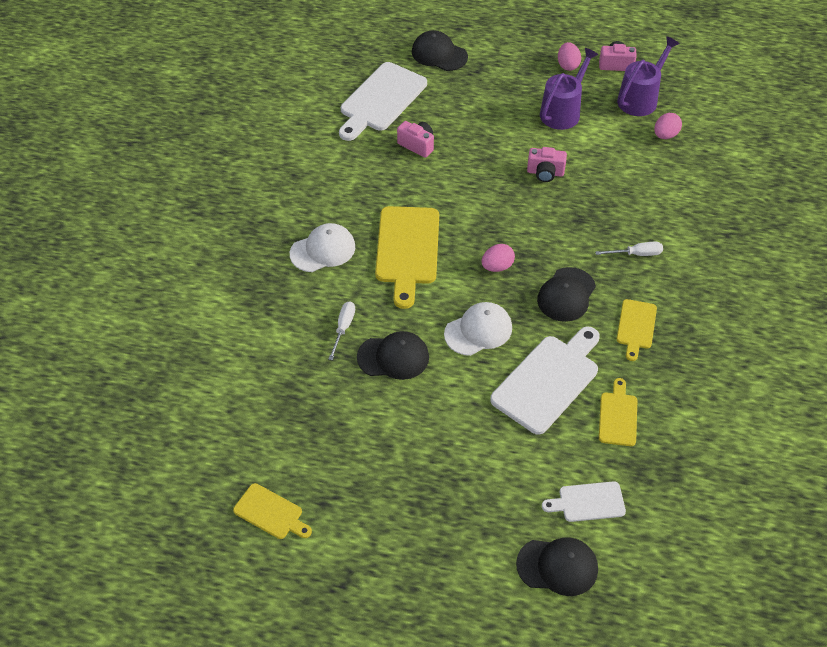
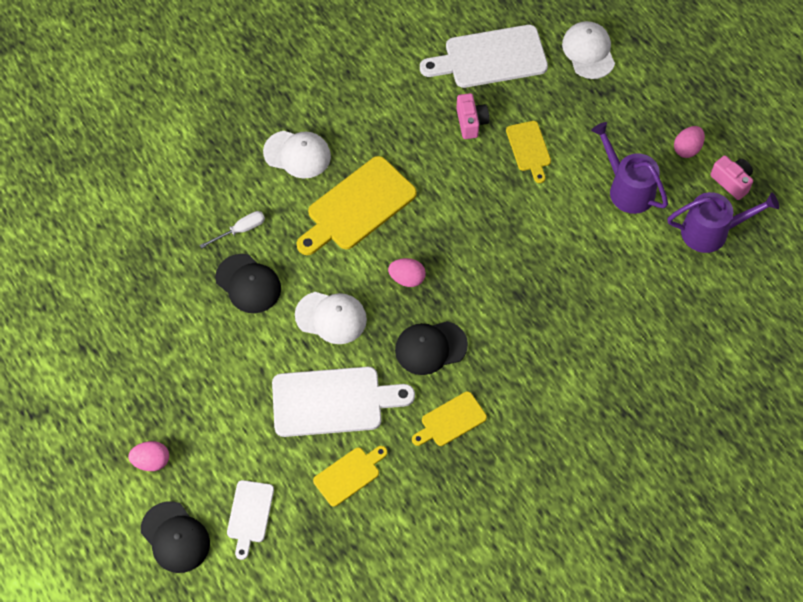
camera: 45 degrees right, 10 degrees up
yellow cutting board [233,483,312,539] -> yellow cutting board moved to [506,121,551,183]
black cap [412,30,468,71] -> white cap [562,21,615,79]
pink camera [527,147,567,182] -> none
purple watering can [540,48,598,130] -> purple watering can turned 120 degrees counterclockwise [591,122,668,214]
white cutting board [542,481,626,522] -> white cutting board turned 120 degrees counterclockwise [227,480,274,560]
white screwdriver [595,242,663,256] -> none
pink egg [654,113,682,139] -> pink egg moved to [128,441,169,471]

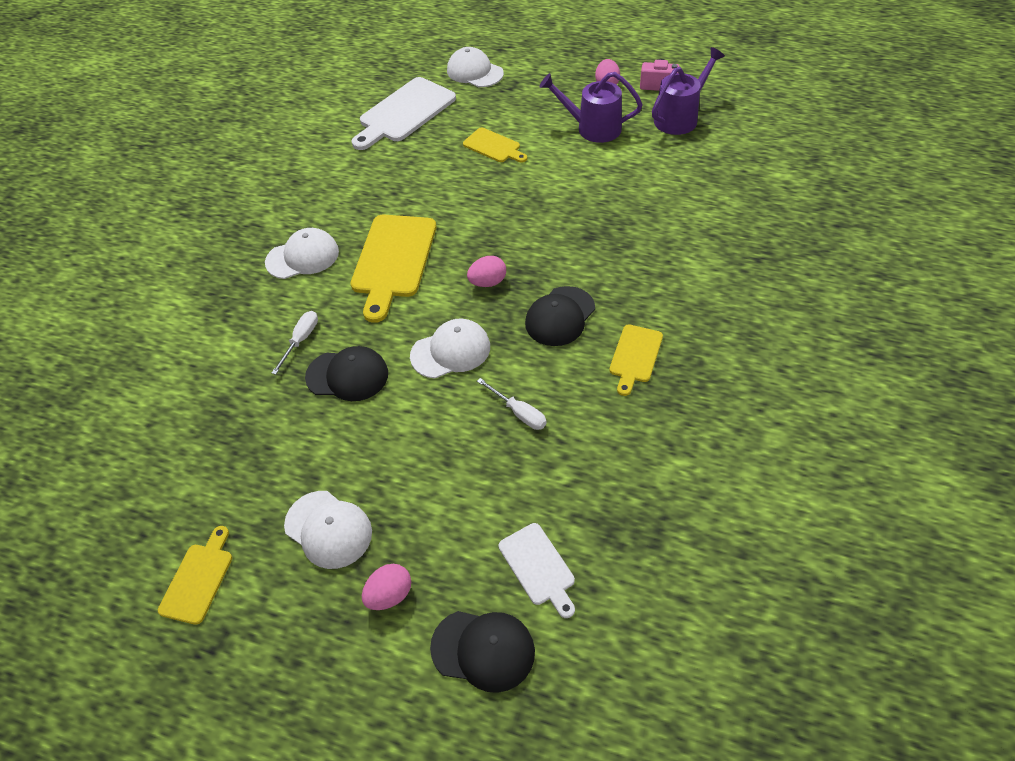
camera: 35 degrees left, 10 degrees down
white cutting board [272,367,415,437] -> white screwdriver [477,378,547,430]
yellow cutting board [313,446,387,507] -> yellow cutting board moved to [158,526,232,625]
pink camera [456,93,489,139] -> none
none -> white cap [284,491,372,569]

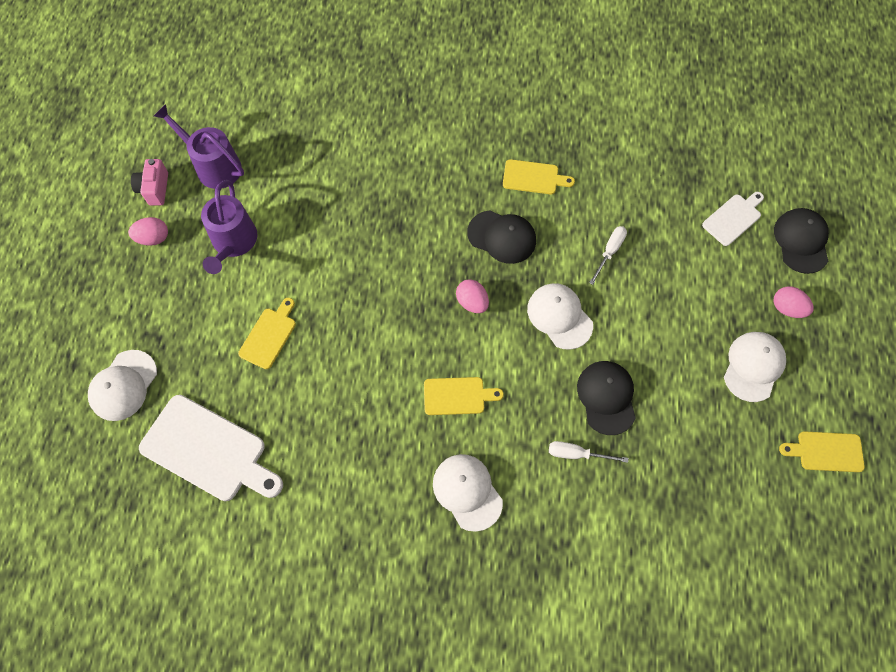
camera: 105 degrees left, 15 degrees up
yellow cutting board [351,215,436,323] -> yellow cutting board [424,377,504,415], size x0.55

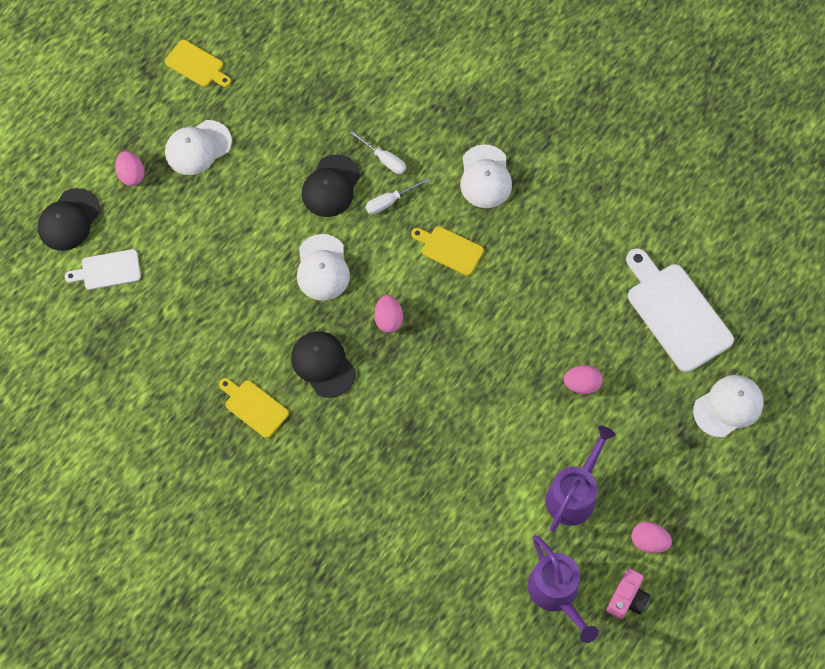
camera: 150 degrees left, 0 degrees up
yellow cutting board [238,298,296,369] -> pink egg [564,365,602,394]
white screwdriver [589,226,627,285] -> white screwdriver moved to [365,177,430,214]

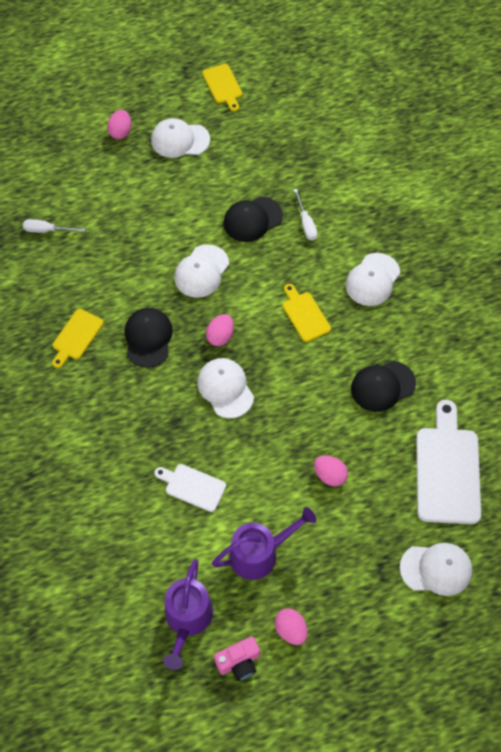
camera: 35 degrees right, 5 degrees down
black cap [38,188,100,251] -> black cap moved to [351,361,416,412]
white cutting board [65,249,141,290] -> white cutting board moved to [154,464,226,512]
yellow cutting board [219,378,289,438] -> yellow cutting board turned 135 degrees counterclockwise [52,309,104,368]
white screwdriver [365,177,430,214] -> white screwdriver moved to [23,219,85,233]
none -> white cap [197,358,254,418]

